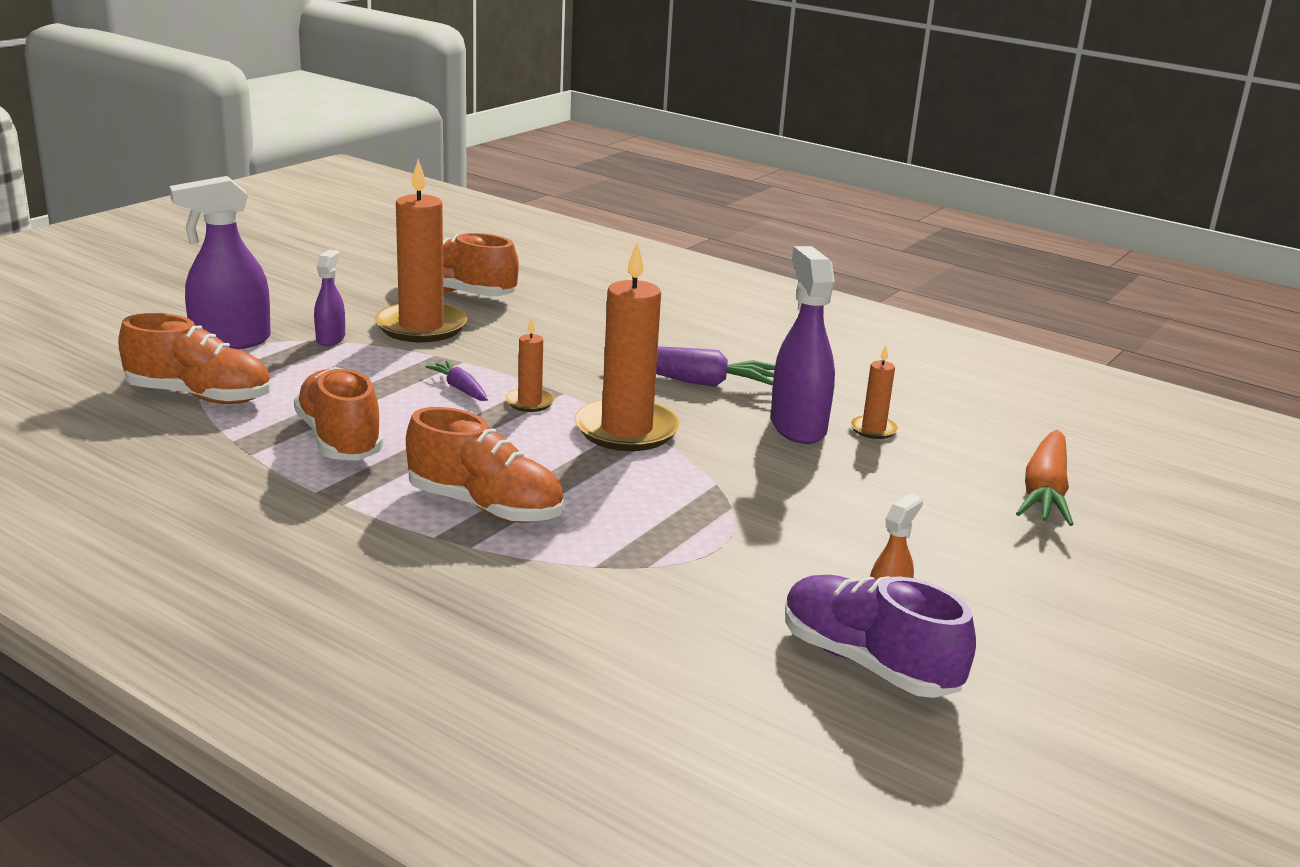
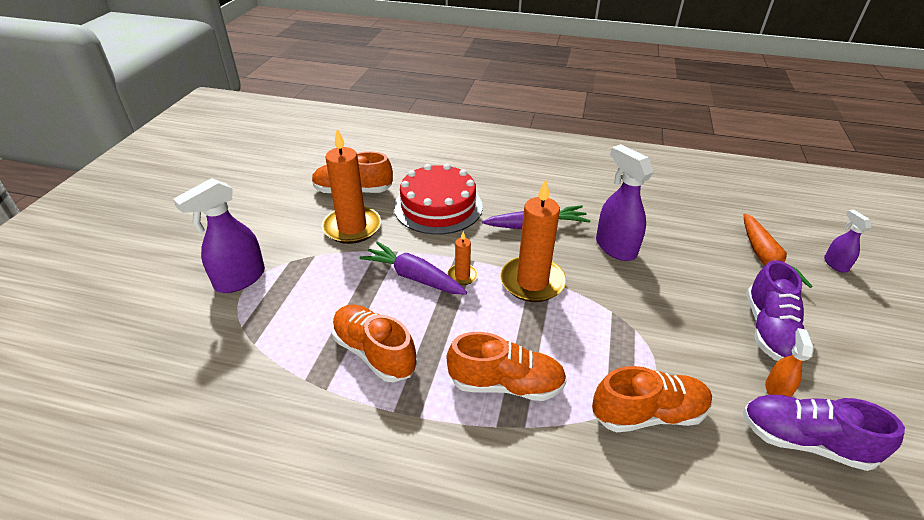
camera: 20 degrees left, 15 degrees up
orange shoe [118,313,271,404] -> orange shoe moved to [592,366,712,432]
purple spray bottle [314,250,345,346] -> purple spray bottle moved to [824,210,872,273]
purple carrot [425,361,488,401] -> purple carrot [360,241,467,295], size x1.84
orange candle [850,345,899,439] -> none
none -> red cake [394,164,483,235]
none -> purple shoe [746,260,804,361]

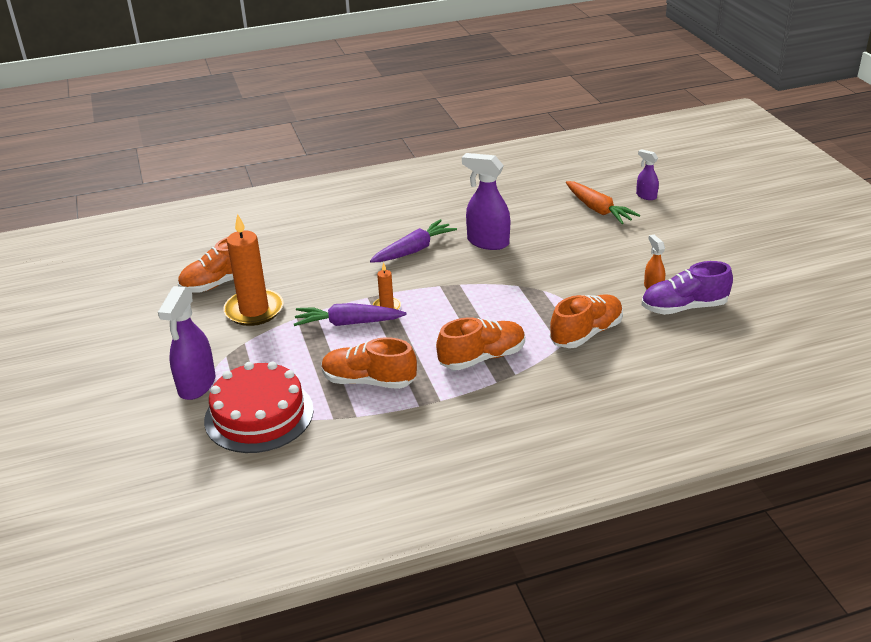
camera: 30 degrees left, 5 degrees down
red cake [394,164,483,235] -> red cake moved to [204,362,314,453]
orange candle [500,179,566,302] -> none
purple shoe [746,260,804,361] -> none

